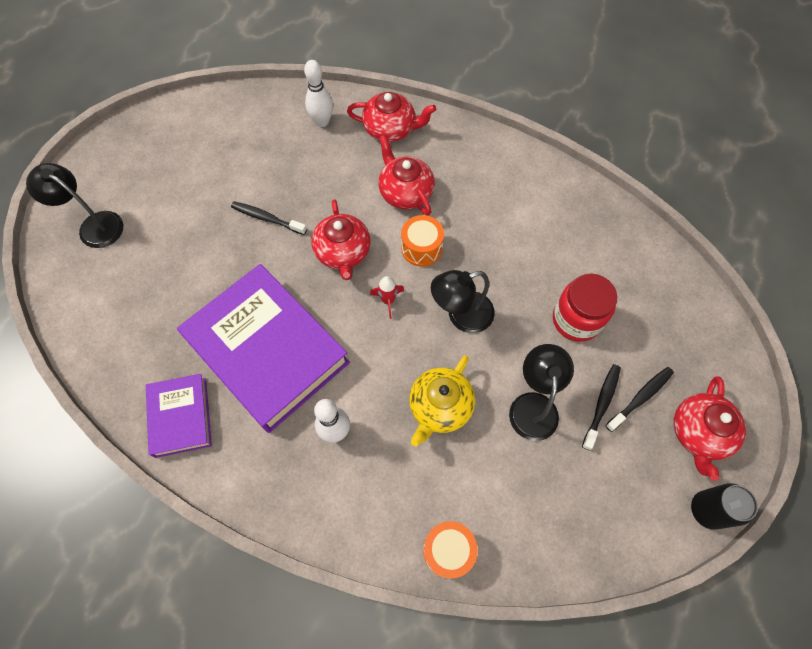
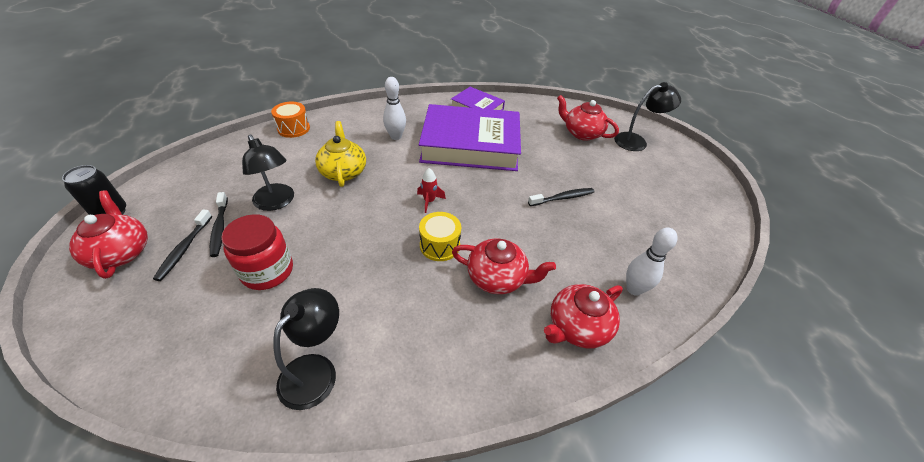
camera: 135 degrees right, 20 degrees down
red teapot [311,199,371,280] -> red teapot moved to [557,95,619,141]
orange drum [401,215,444,267] -> yellow drum [419,212,461,261]
black lamp [431,270,495,333] -> black lamp moved to [273,288,339,410]

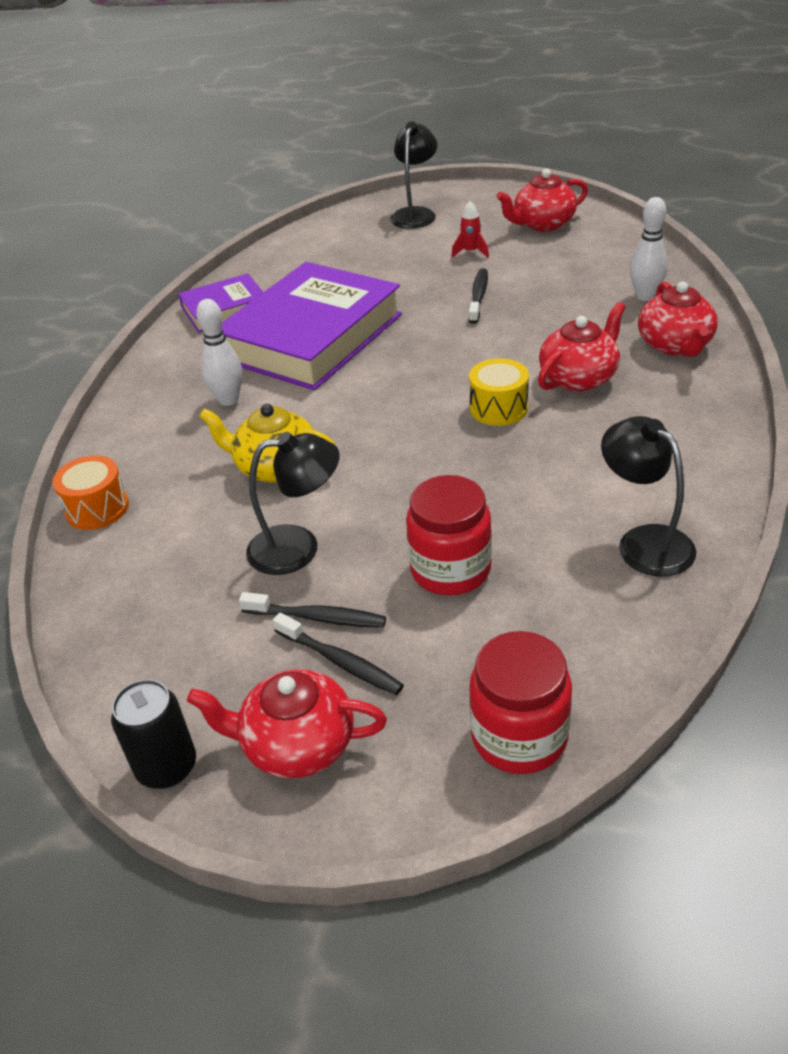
camera: 55 degrees left, 5 degrees down
red rocket [417,168,446,213] -> red rocket moved to [451,201,489,258]
red teapot [557,95,619,141] -> red teapot moved to [496,169,588,232]
none -> red jar [469,631,572,774]

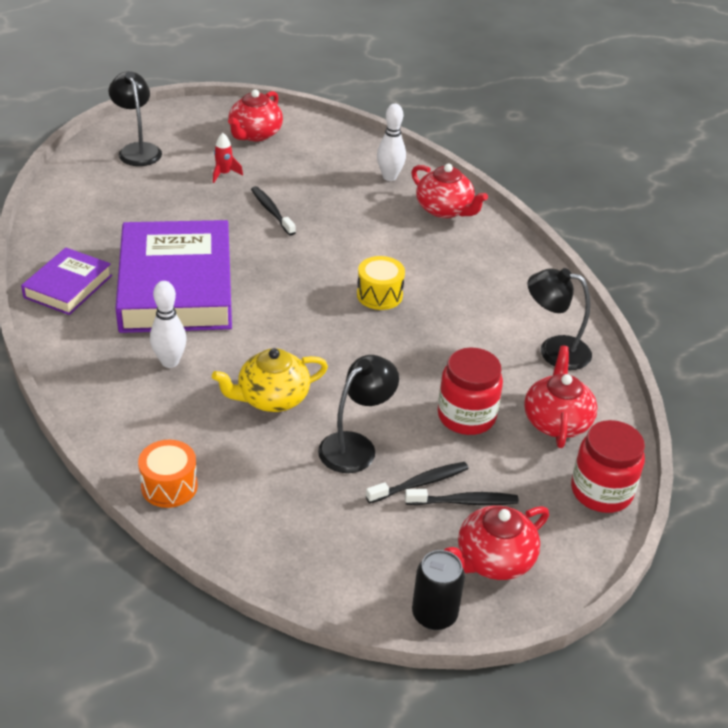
camera: 45 degrees left, 0 degrees up
red teapot [538,302,626,392] -> red teapot moved to [524,346,598,448]

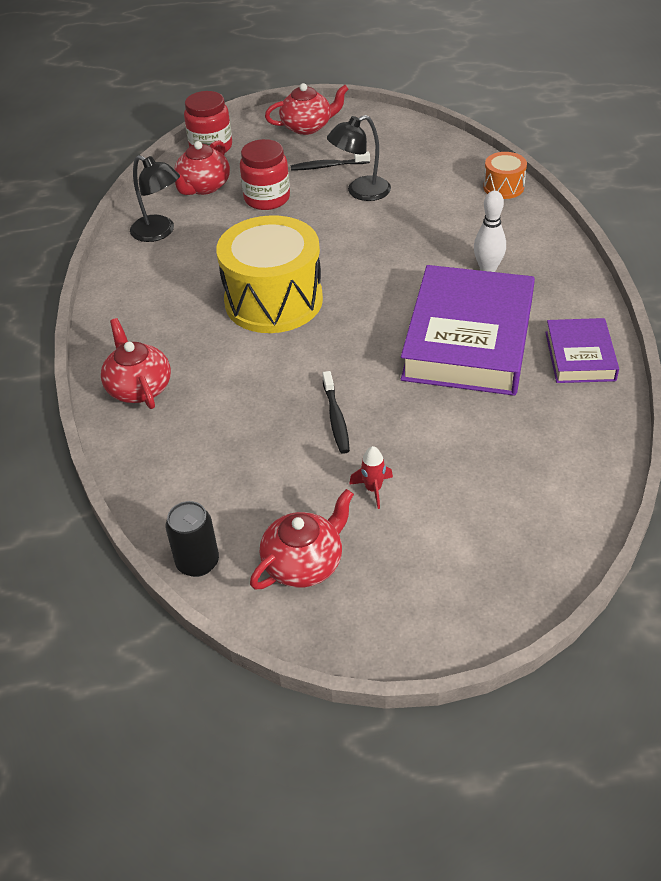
camera: 155 degrees left, 5 degrees up
purple book [21,247,112,315] -> purple book turned 45 degrees counterclockwise [545,318,619,383]
black lamp [108,71,162,166] -> none
yellow teapot [212,348,328,412] -> none
yellow drum [357,256,405,310] -> yellow drum [216,215,323,333], size x2.16
white bowling pin [377,104,406,181] -> none
black toothbrush [405,489,519,505] -> none
black can [412,550,465,630] -> black can moved to [166,501,219,577]

